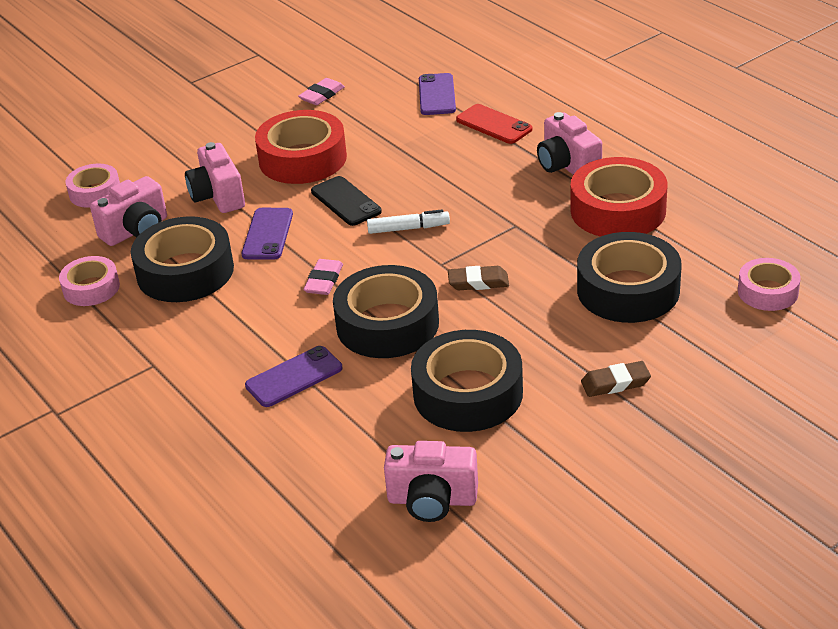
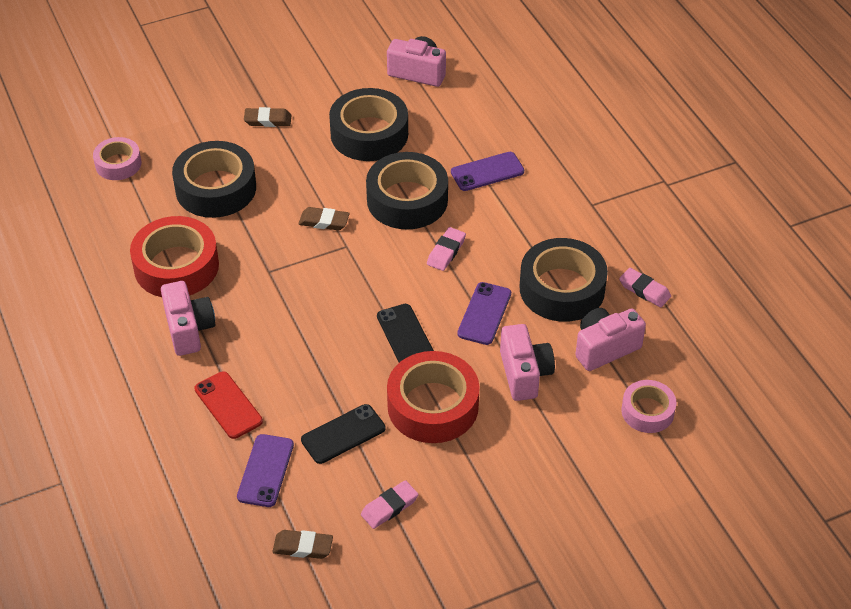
camera: 170 degrees left, 10 degrees up
pink tape [59,256,120,306] -> pink eraser [619,268,671,307]
white marker [367,210,450,234] -> none
none -> brown eraser [272,530,333,559]
none -> black phone [301,404,385,464]

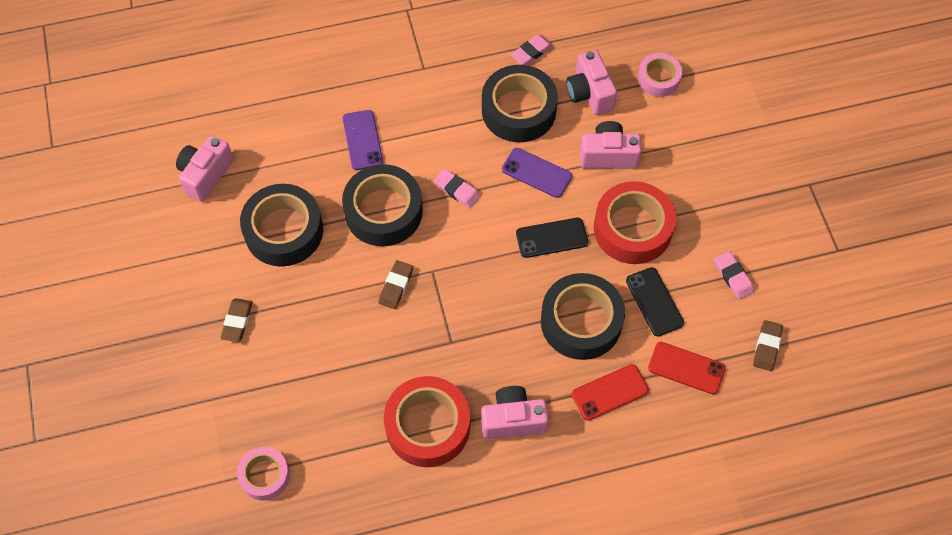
camera: 80 degrees left, 15 degrees up
black tape [172,141,256,218] -> black tape moved to [541,273,625,360]
purple phone [237,434,294,507] -> red phone [648,342,725,394]

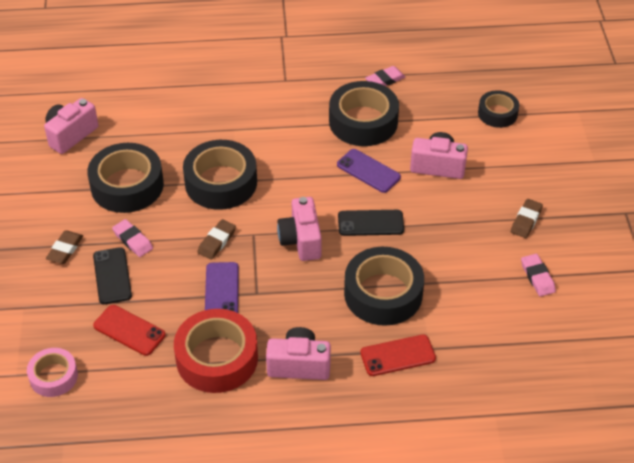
camera: 10 degrees right, 15 degrees down
purple phone [343,110,383,170] -> purple phone moved to [205,262,239,313]
pink eraser [434,169,480,208] -> pink eraser moved to [112,219,153,257]
pink camera [566,50,617,115] -> pink camera moved to [277,197,322,261]
red tape [594,181,676,264] -> none
black phone [626,267,684,336] -> black phone moved to [93,247,132,304]
pink tape [638,53,682,97] -> black tape [478,90,519,128]
red phone [648,342,725,394] -> red phone moved to [93,305,166,356]
brown eraser [753,320,783,371] -> brown eraser moved to [511,199,543,238]

